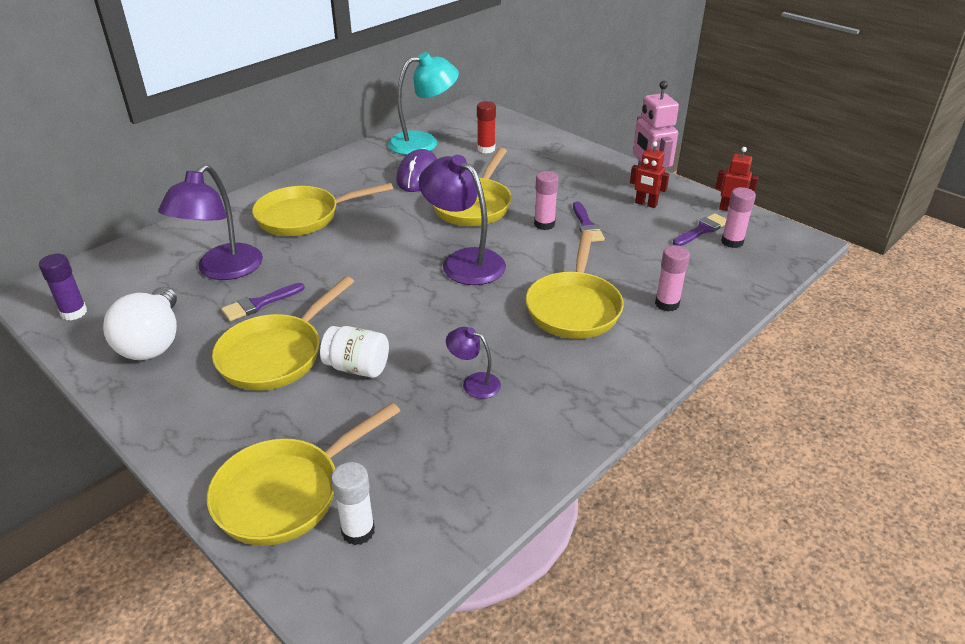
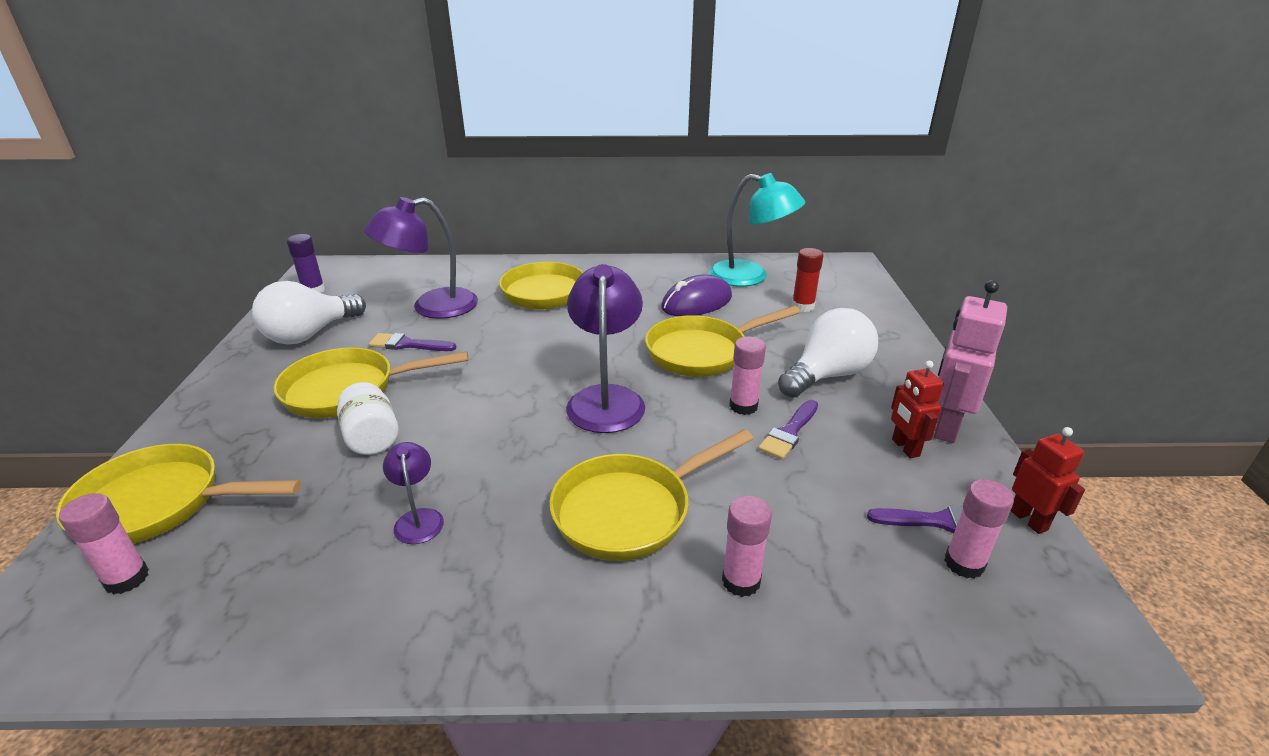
camera: 45 degrees right, 5 degrees down
white glue stick [331,462,375,545] -> pink glue stick [59,493,149,595]
none -> white light bulb [778,308,878,397]

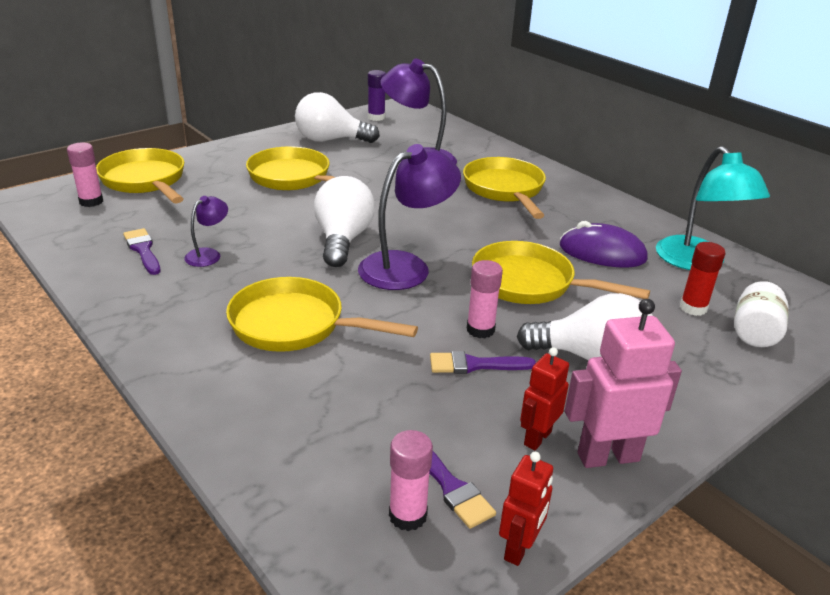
camera: 50 degrees right, 0 degrees up
white jar [337,382,399,455] -> white jar moved to [734,281,789,347]
purple brush [369,333,457,351] -> purple brush moved to [123,228,161,275]
pink glue stick [722,495,772,597] -> none
none -> white light bulb [314,176,375,267]

